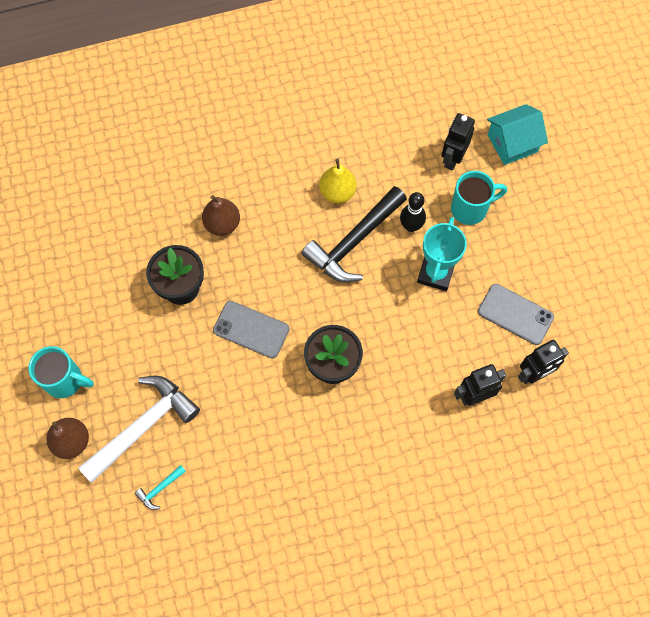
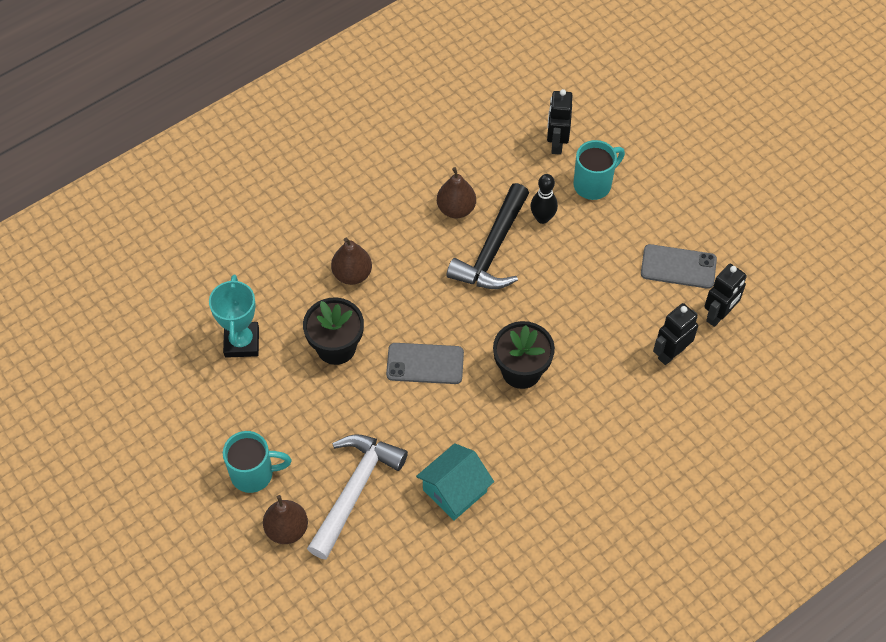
camera: 20 degrees left, 10 degrees down
turquoise hammer [135,465,186,510] -> none
yellow pear [319,158,357,203] -> brown pear [437,167,476,218]
turquoise trophy [417,217,467,291] -> turquoise trophy moved to [209,275,259,358]
turquoise house [487,104,548,165] -> turquoise house moved to [416,443,494,521]

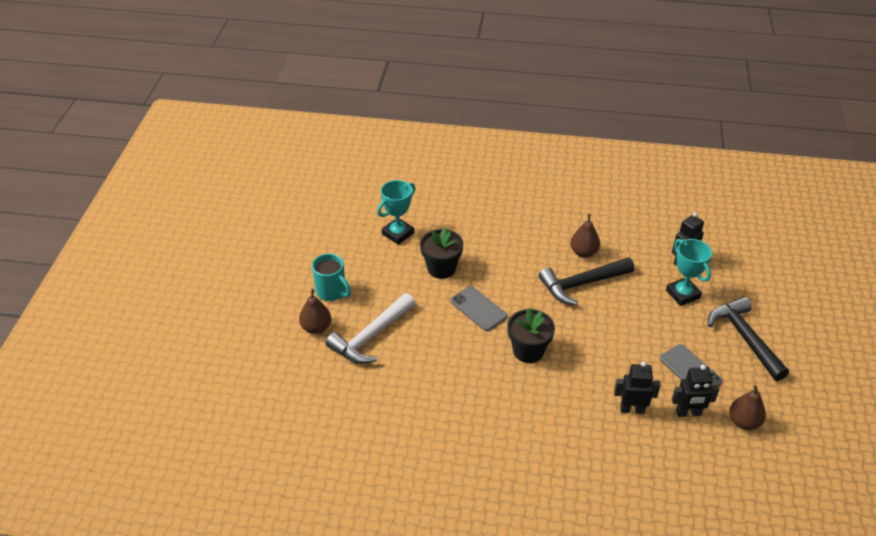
camera: 45 degrees right, 15 degrees down
white hammer [307,434,408,560] -> white hammer turned 150 degrees clockwise [326,293,415,364]
brown pear [331,238,372,285] -> brown pear moved to [729,385,766,430]
turquoise house [416,443,494,521] -> none
black bowling pin [531,174,558,224] -> none
turquoise mug [573,140,625,200] -> turquoise trophy [666,239,712,306]
none -> black hammer [708,297,789,381]

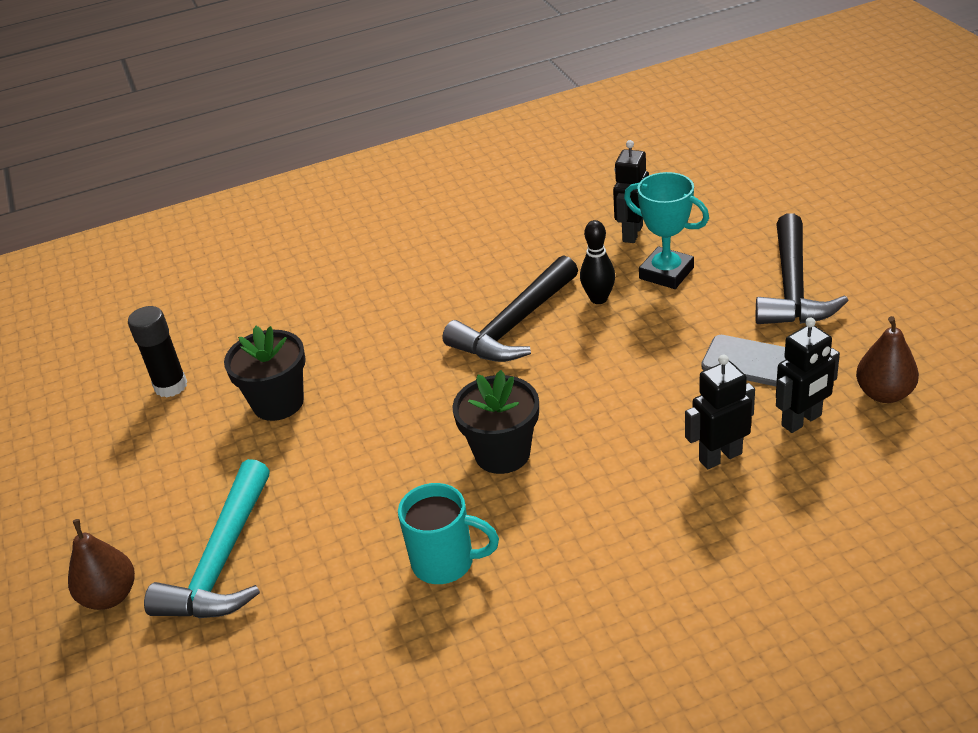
camera: 25 degrees left, 5 degrees down
turquoise mug [312,253,351,301] -> turquoise mug moved to [398,483,499,584]
white hammer [326,293,415,364] -> turquoise hammer [144,459,270,618]
turquoise trophy [377,180,416,245] -> black glue stick [128,306,187,397]
grey phone [450,286,508,331] -> none
brown pear [570,214,600,257] -> none
black hammer [708,297,789,381] -> black hammer turned 120 degrees counterclockwise [756,214,849,324]
none -> black bowling pin [580,220,615,304]

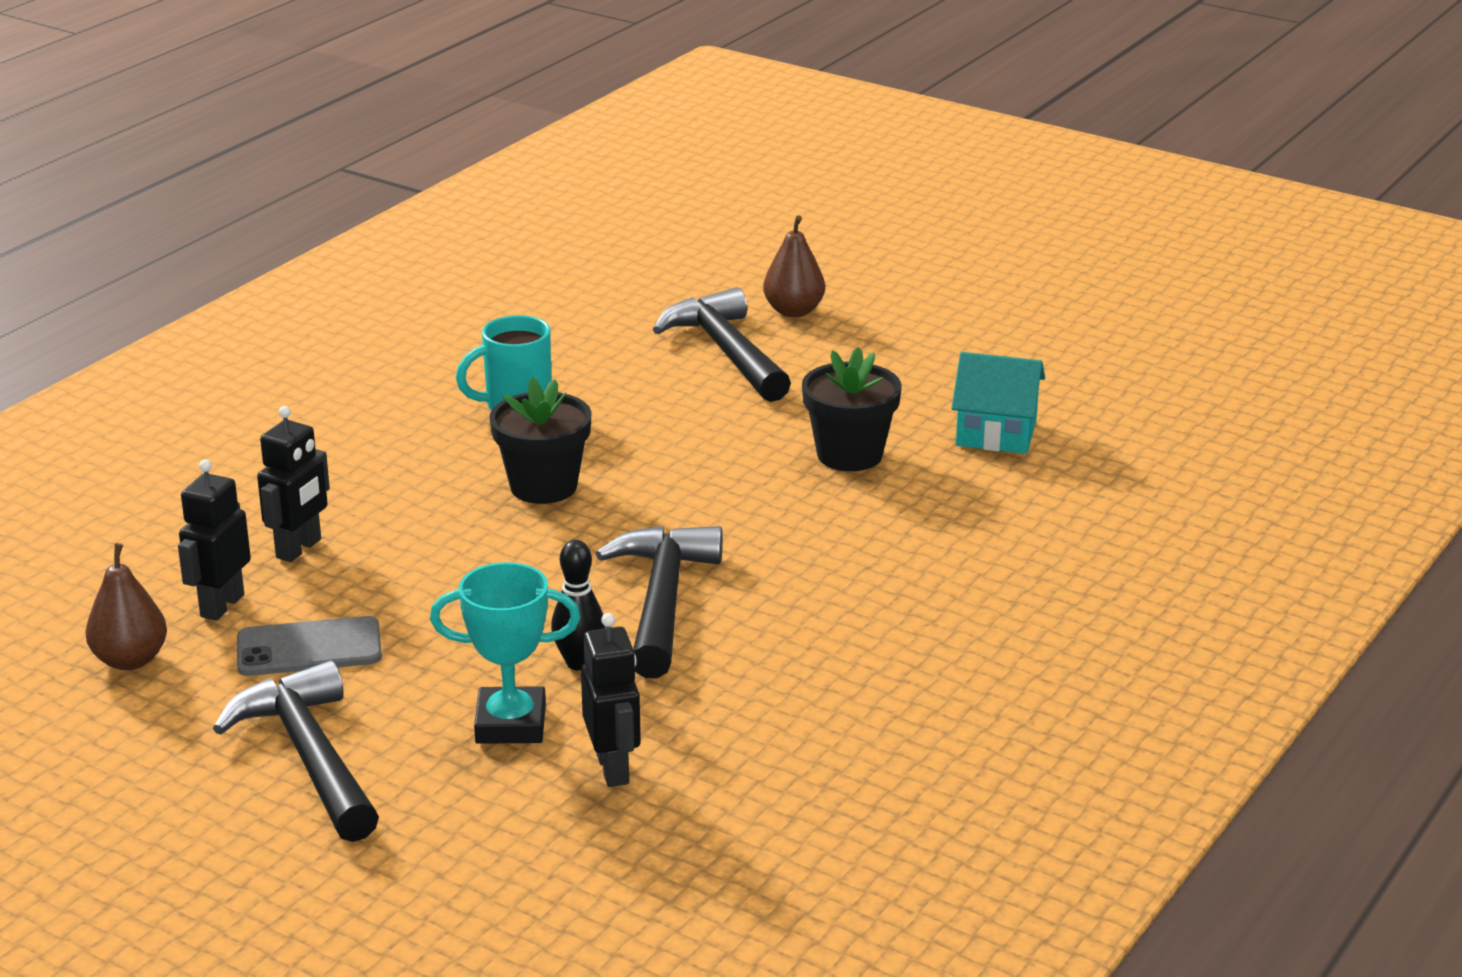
camera: 140 degrees right, 10 degrees down
black glue stick [128,306,187,397] -> turquoise house [952,352,1045,454]
turquoise hammer [144,459,270,618] -> black hammer [653,287,791,402]

